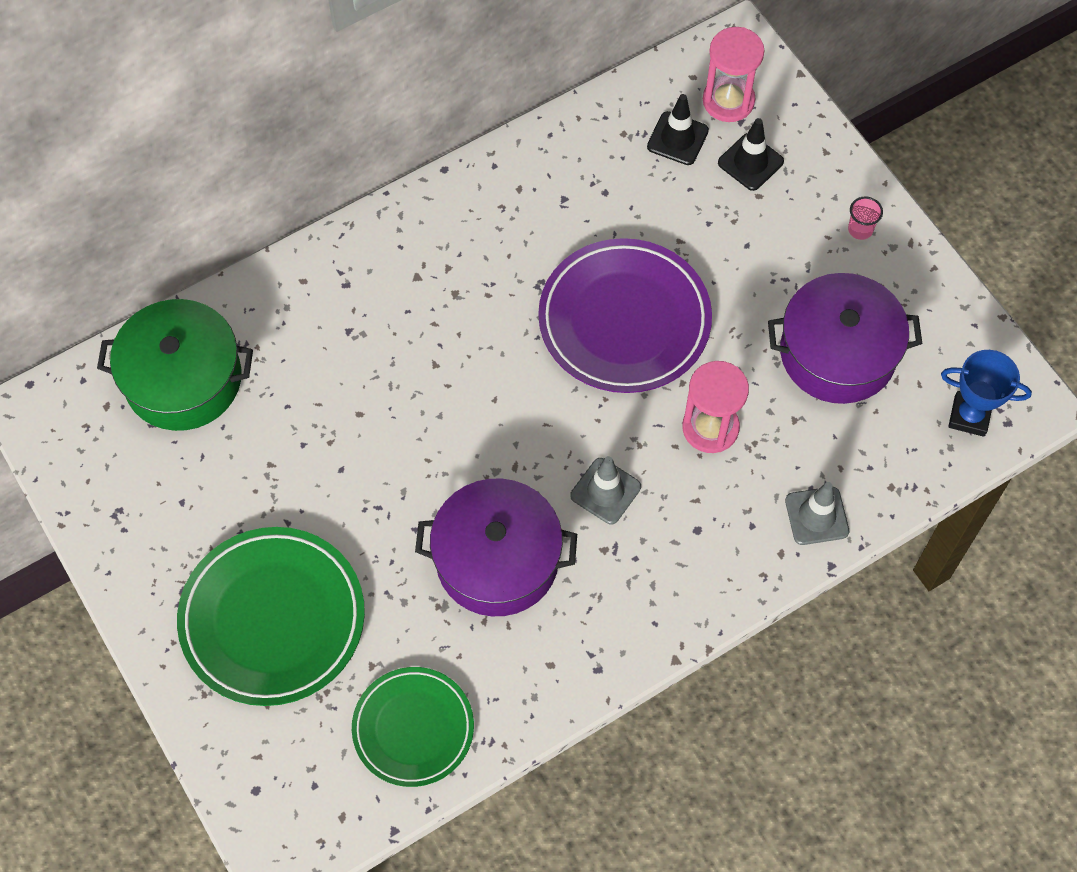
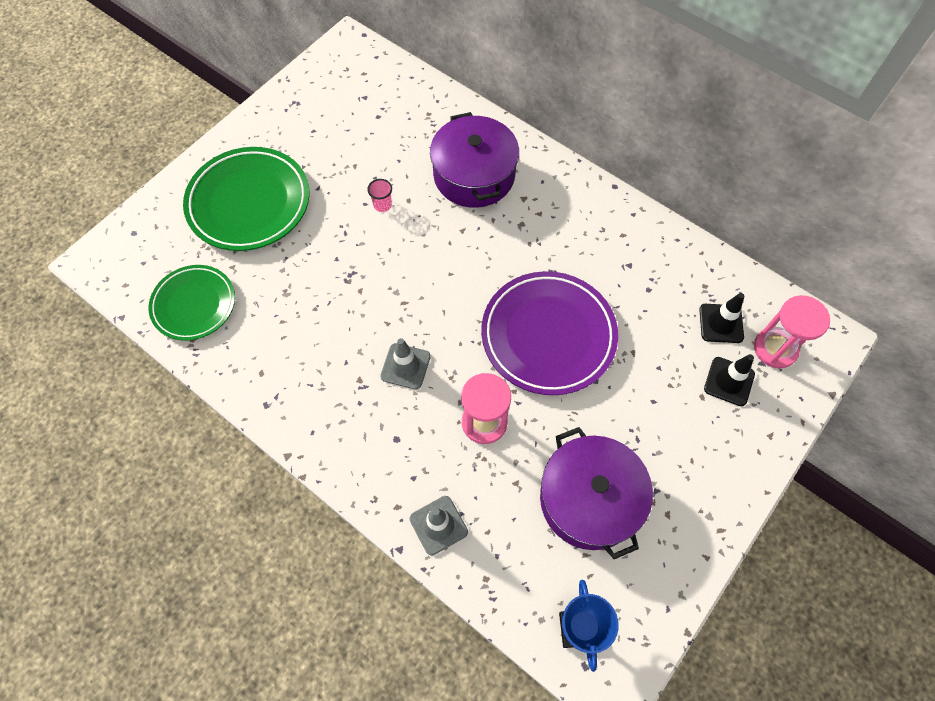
camera: 70 degrees right, 0 degrees up
green pot [97,299,253,431] -> none
purple pot [415,479,577,616] -> purple pot moved to [430,112,519,208]
pink cup [848,196,883,240] -> pink cup moved to [367,179,392,212]

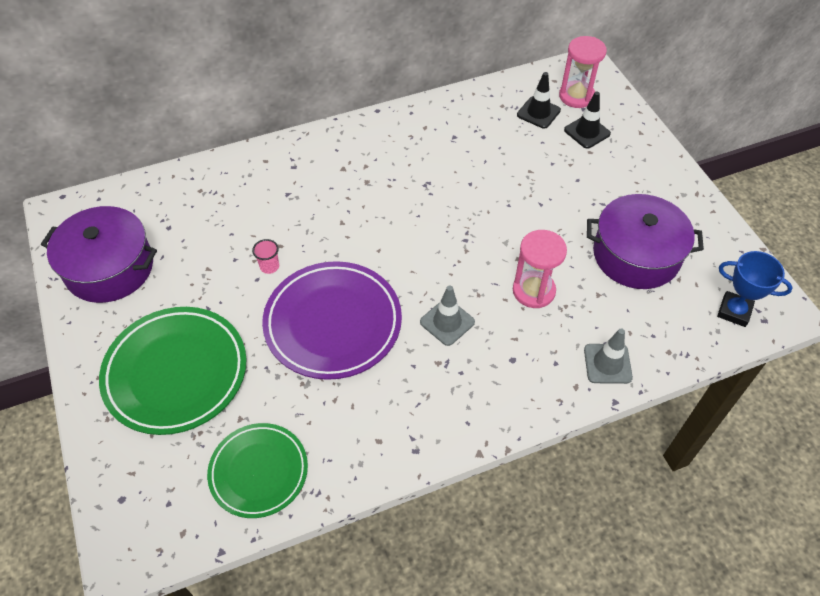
camera: 60 degrees left, 10 degrees down
purple pot [430,112,519,208] -> purple pot moved to [41,206,157,303]
purple plate [481,271,618,395] -> purple plate moved to [262,261,402,380]

